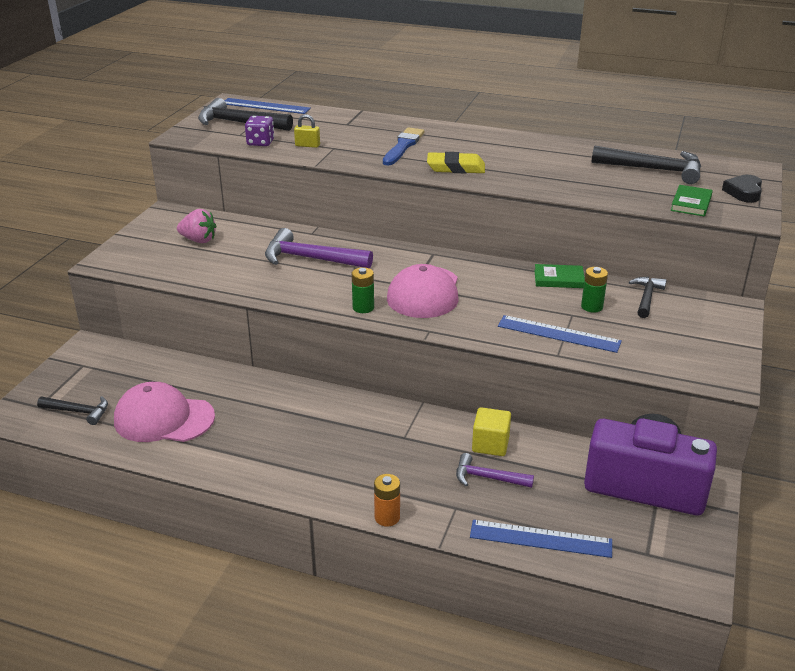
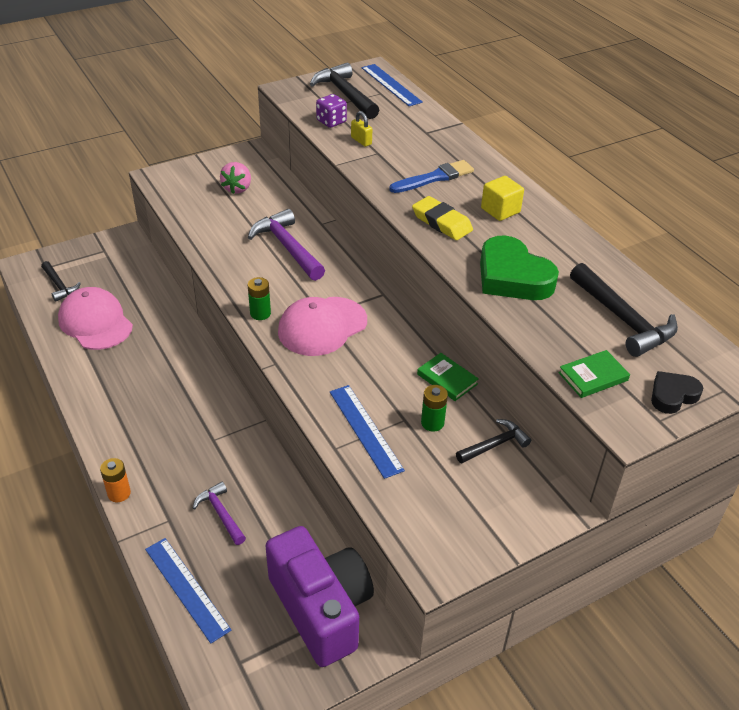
camera: 40 degrees right, 10 degrees up
pink strawberry [177,209,216,243] -> pink strawberry turned 45 degrees clockwise [220,162,251,194]
yellow cube [472,407,511,456] -> yellow cube moved to [481,176,524,221]
none -> green heart [480,236,559,300]

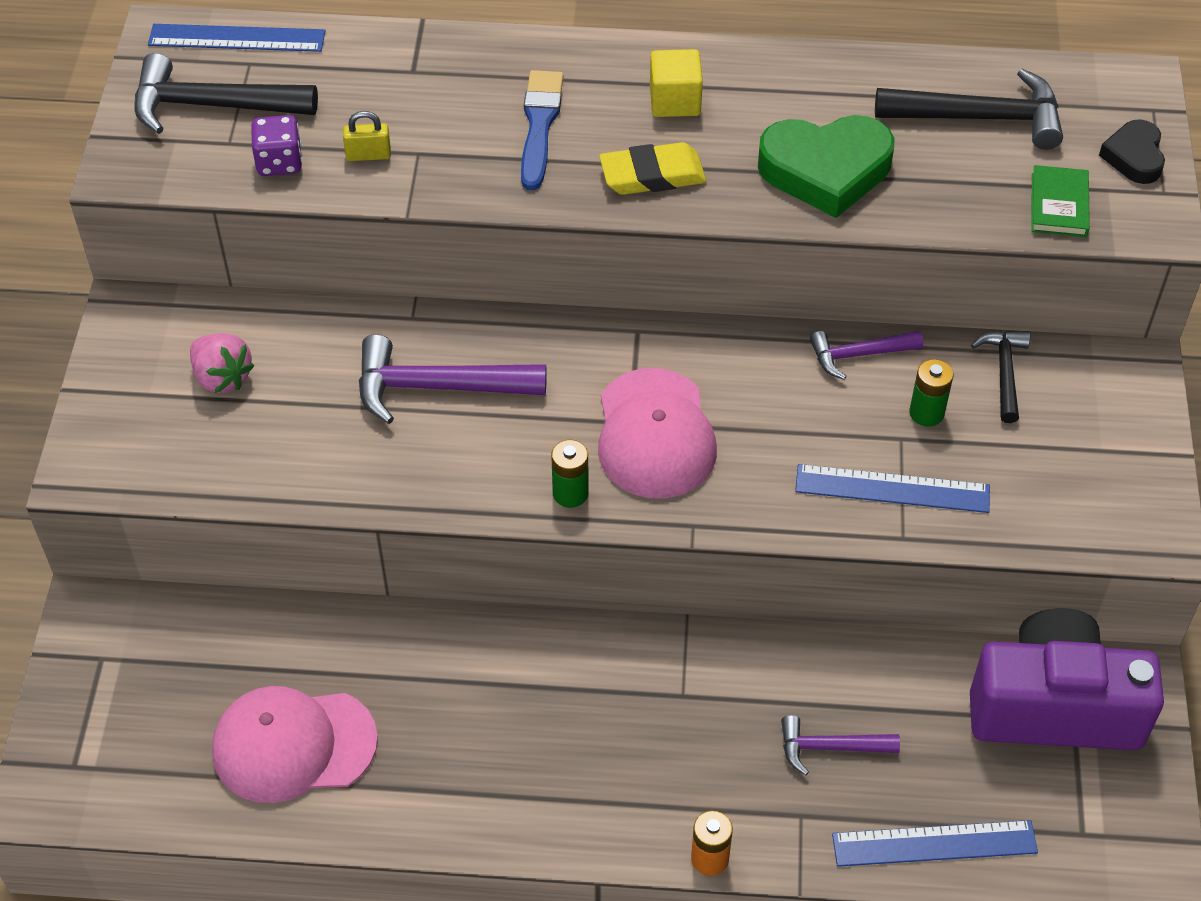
camera: 55 degrees left, 10 degrees up
black hammer [41,261,81,302] -> none
green book [417,353,479,401] -> purple hammer [810,331,923,380]

